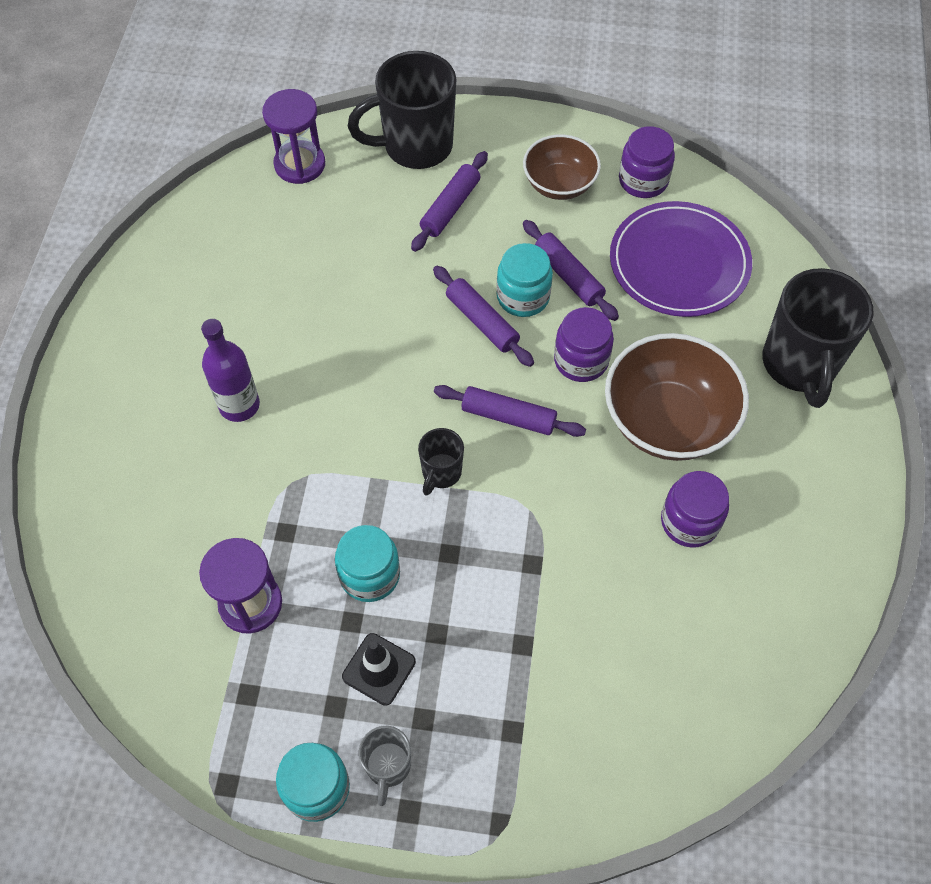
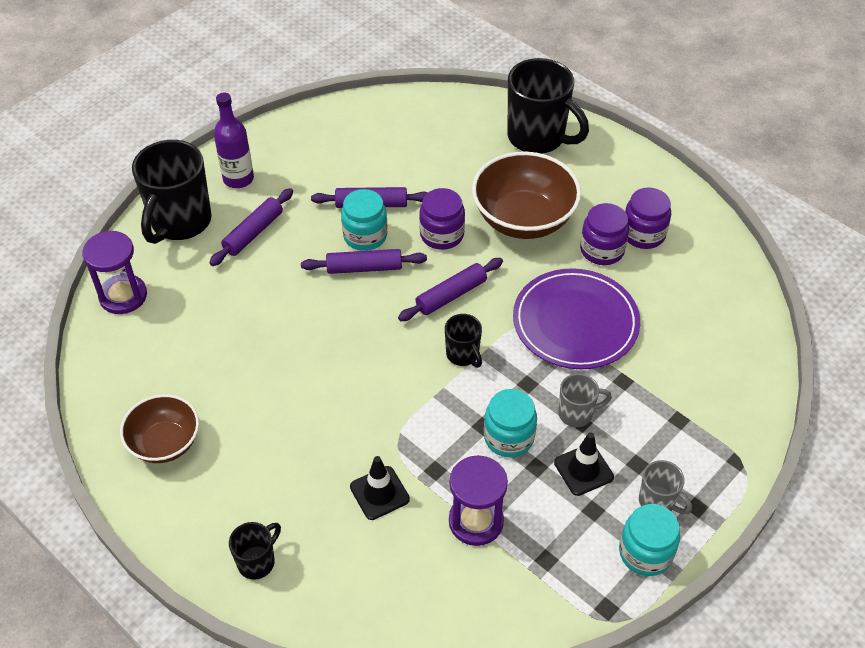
camera: 55 degrees left, 10 degrees down
purple bottle [201,319,260,422] -> purple bottle moved to [214,93,254,188]
purple rolling pin [411,151,488,252] -> purple rolling pin turned 60 degrees clockwise [209,188,293,266]
brown bowl [523,135,601,200] -> brown bowl moved to [120,394,199,463]
purple plate [610,201,752,317] -> purple plate moved to [513,268,640,369]
purple jar [619,126,675,198] -> purple jar moved to [625,187,671,249]
none -> black mug [229,522,281,580]
none -> black traffic cone [350,456,410,520]
none -> grey mug [559,373,612,427]

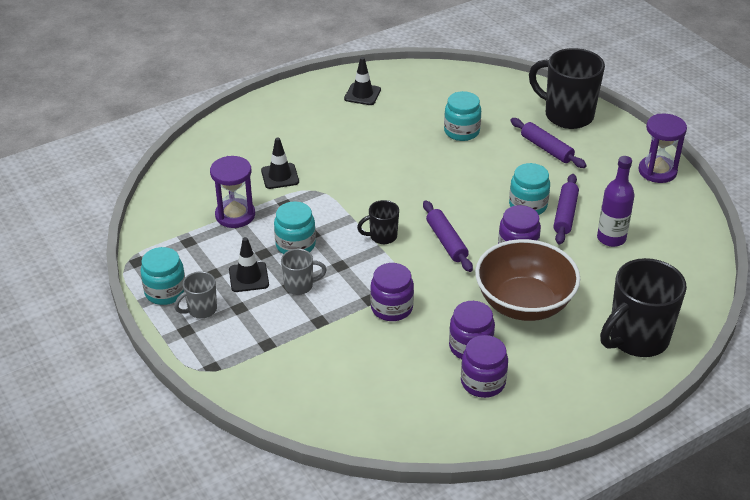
camera: 105 degrees right, 10 degrees down
purple hourglass [82,231,147,314] -> purple hourglass moved to [638,113,687,183]
brown bowl [120,394,199,463] -> black traffic cone [344,57,381,105]
purple bottle [214,93,254,188] -> purple bottle moved to [597,156,635,247]
black mug [229,522,281,580] -> none
purple rolling pin [301,249,427,274] -> none
purple plate [513,268,640,369] -> purple jar [370,263,414,321]
grey mug [559,373,612,427] -> grey mug turned 105 degrees counterclockwise [281,249,327,295]
none -> turquoise jar [444,91,481,141]

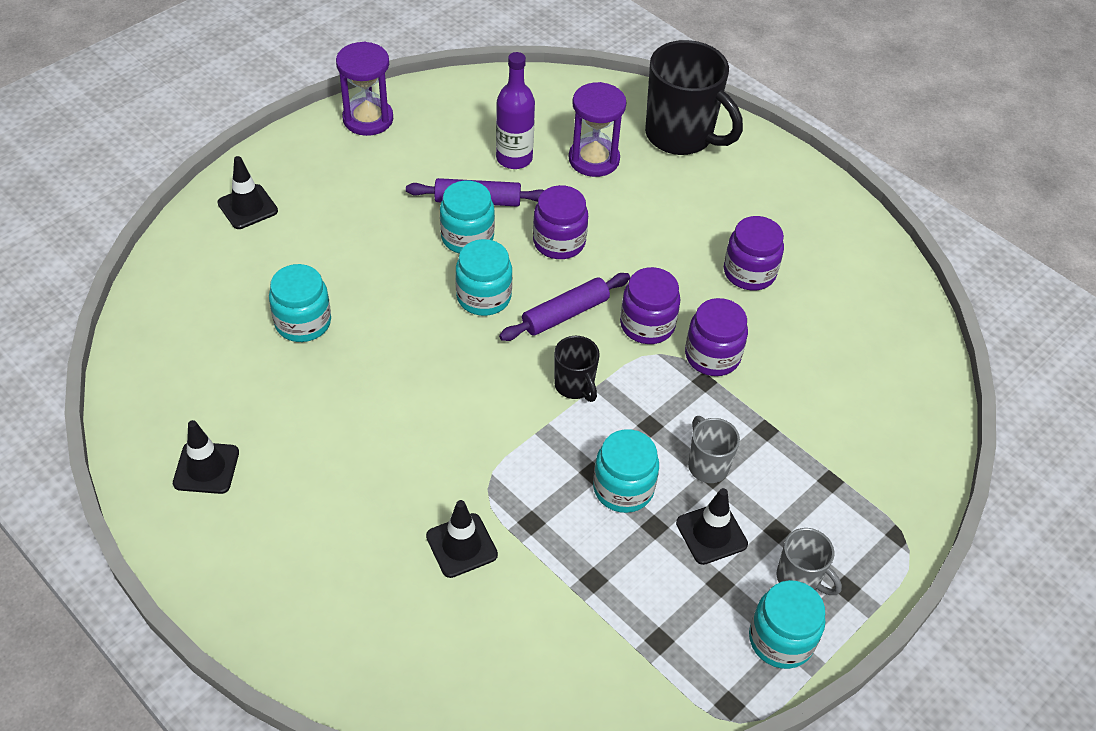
camera: 105 degrees left, 10 degrees up
purple hourglass [210,156,255,228] -> purple hourglass moved to [569,82,627,177]
purple jar [461,335,508,398] -> purple jar moved to [620,267,680,344]
brown bowl [475,239,580,321] -> none
purple rolling pin [511,118,587,168] -> none
black mug [529,48,605,129] -> black traffic cone [217,156,278,229]
none -> turquoise jar [455,239,512,316]

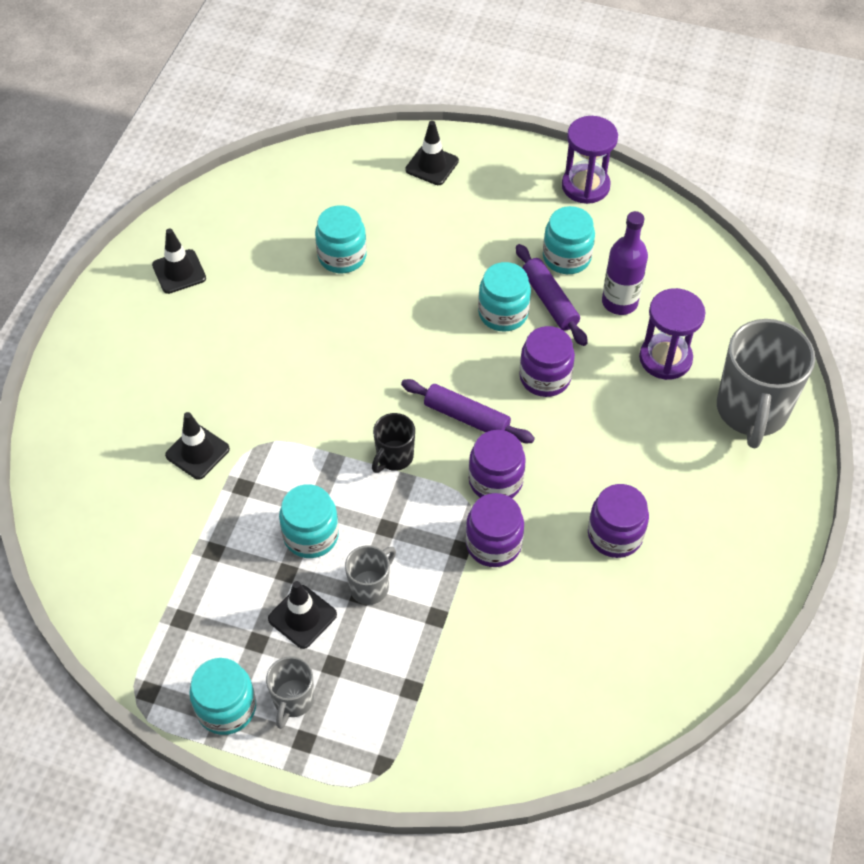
camera: 65 degrees right, 5 degrees up
turquoise jar [455,239,512,316] -> turquoise jar moved to [543,206,595,274]
black mug [645,40,743,155] -> grey mug [717,319,815,448]

